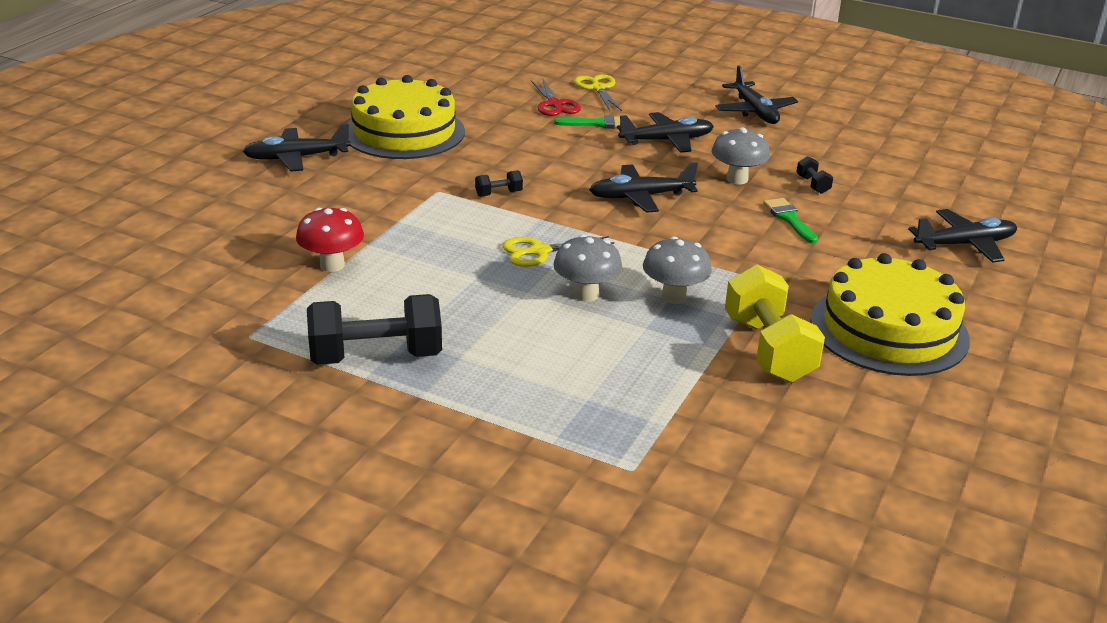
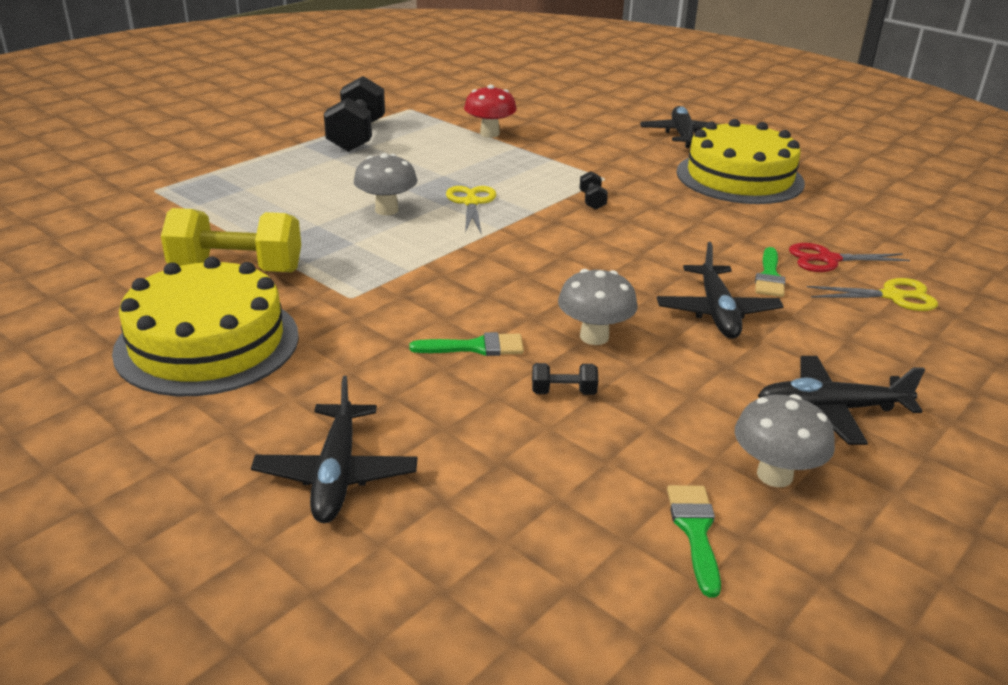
camera: 105 degrees right, 0 degrees up
black plane [589,162,698,213] -> none
grey mushroom [643,236,712,304] -> grey mushroom moved to [735,394,835,487]
none -> green brush [667,485,721,598]

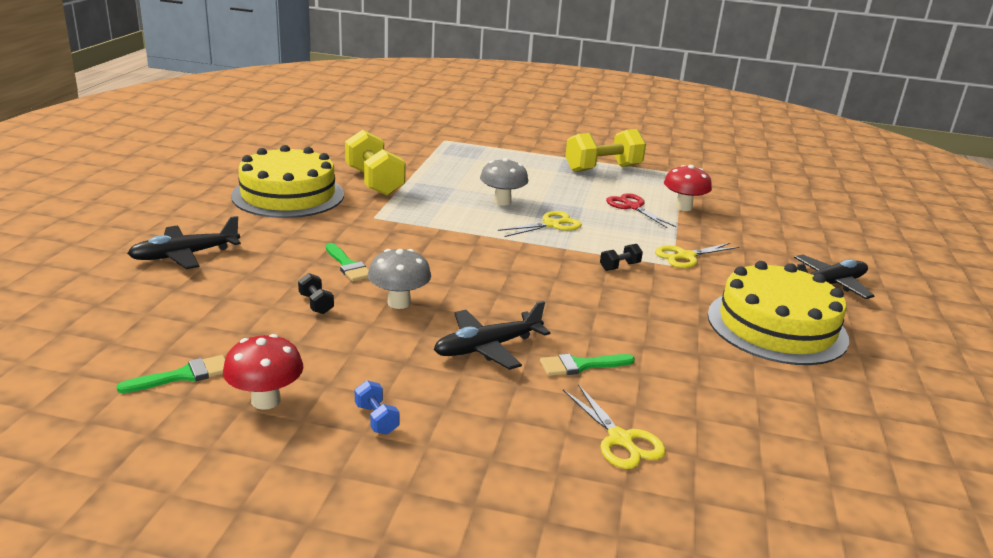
camera: 60 degrees right, 5 degrees down
black dumbbell [324,76,385,152] -> yellow dumbbell [565,129,646,172]
grey mushroom [735,394,835,487] -> red mushroom [223,334,303,410]
black plane [758,356,925,445] -> blue dumbbell [355,380,400,435]
red scissors [789,243,910,272] -> red scissors moved to [606,193,676,228]
none -> yellow scissors [655,243,739,268]

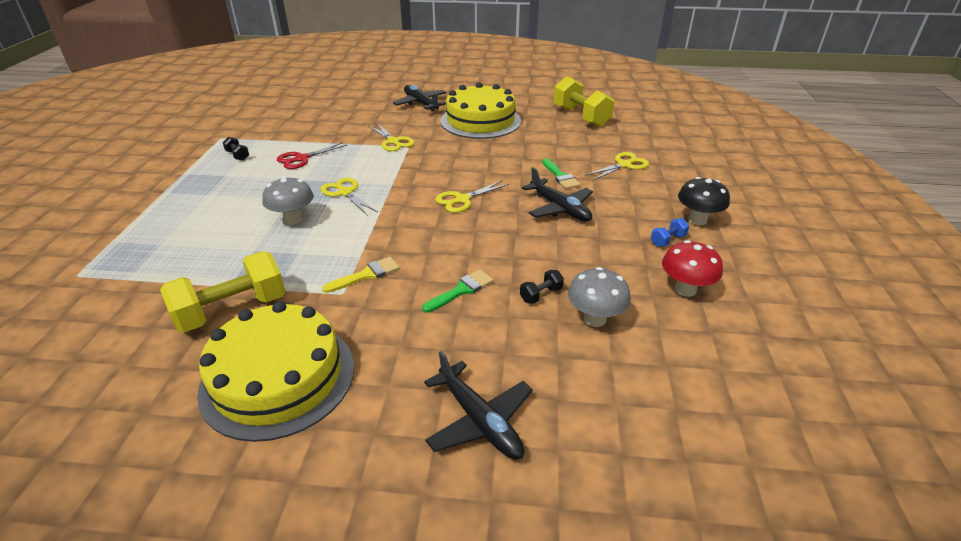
camera: 95 degrees left, 10 degrees up
green brush [117,355,225,393] -> none
grey mushroom [368,249,431,309] -> grey mushroom moved to [568,267,631,327]
yellow dumbbell [565,129,646,172] -> yellow dumbbell moved to [553,76,614,127]
black dumbbell [600,244,643,271] -> black dumbbell moved to [223,137,249,161]
red mushroom [664,165,712,211] -> none
none -> yellow brush [322,257,400,293]
none -> yellow scissors [435,181,509,213]
none -> black mushroom [678,177,730,225]

